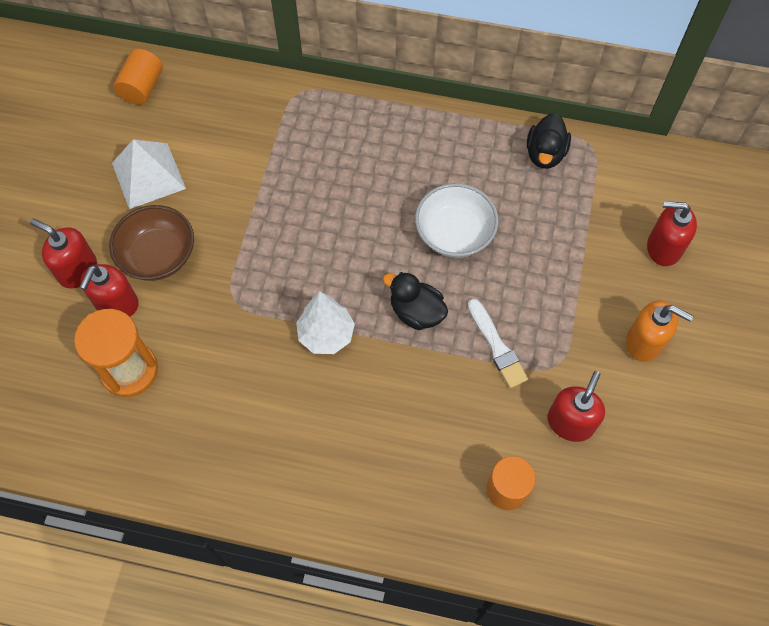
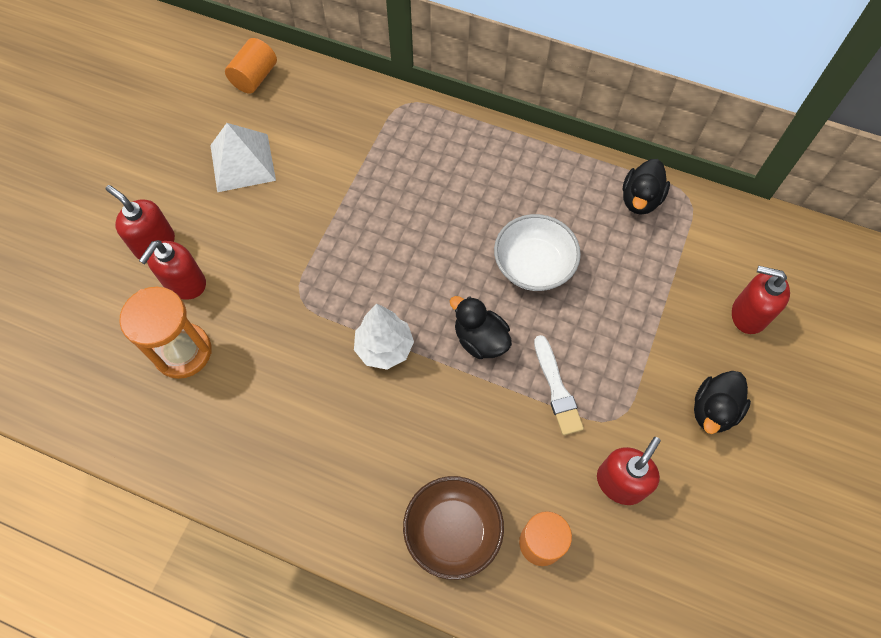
camera: 10 degrees right, 0 degrees up
brown bowl [109,205,194,281] -> brown bowl moved to [403,476,504,580]
orange soap dispenser [626,301,693,362] -> black duck [694,371,751,434]

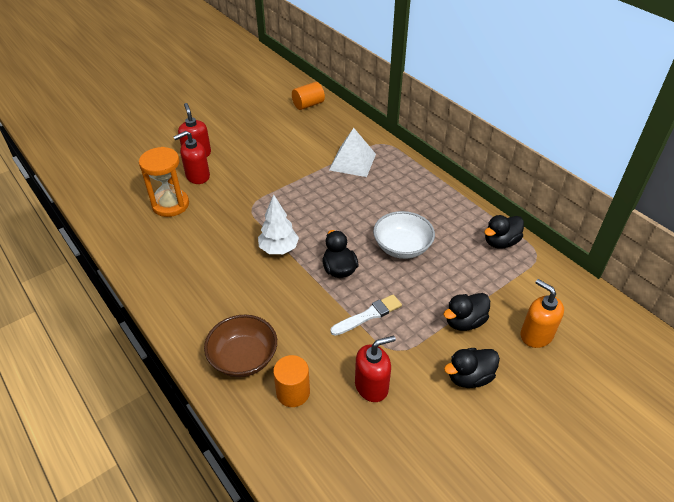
camera: 30 degrees right, 20 degrees down
white pyramid [210,123,276,192] -> white pyramid moved to [329,128,376,177]
white brush [534,335,584,435] -> white brush turned 135 degrees counterclockwise [330,294,402,336]
red soap dispenser [732,266,790,334] -> orange soap dispenser [521,279,564,348]
none -> black duck [443,293,490,331]

